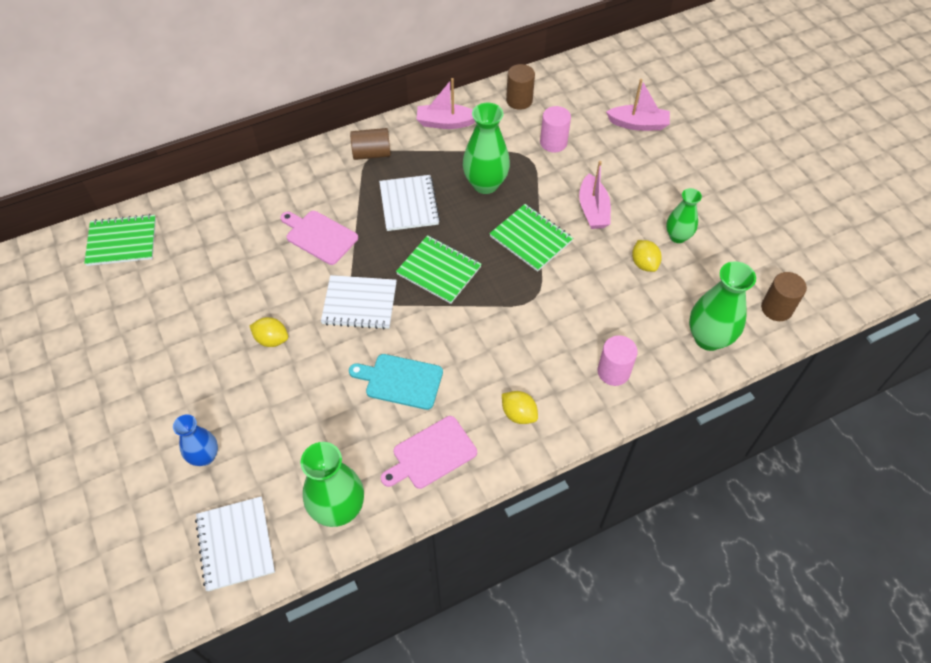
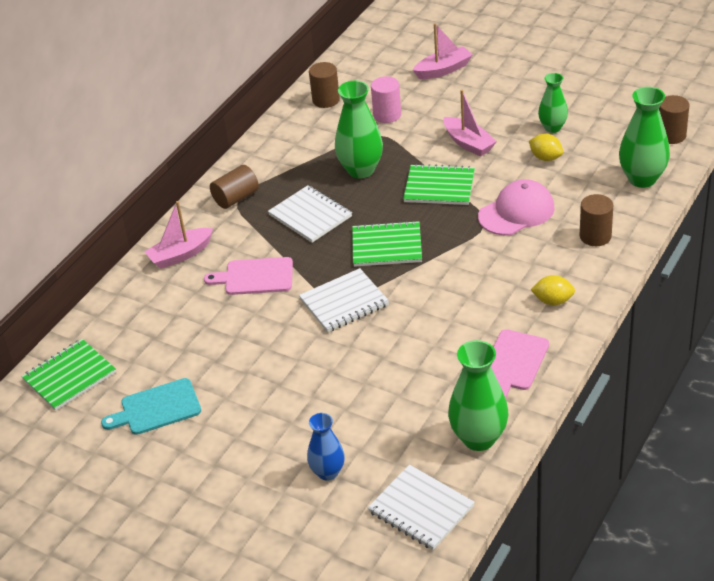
camera: 30 degrees left, 15 degrees down
yellow lemon [250,317,288,347] -> none
turquoise cutting board [349,354,443,410] -> turquoise cutting board moved to [101,378,201,435]
pink boat [416,78,475,129] -> pink boat moved to [144,201,213,269]
pink cylinder [598,335,638,386] -> brown cylinder [580,194,613,246]
none -> pink cap [478,179,555,235]

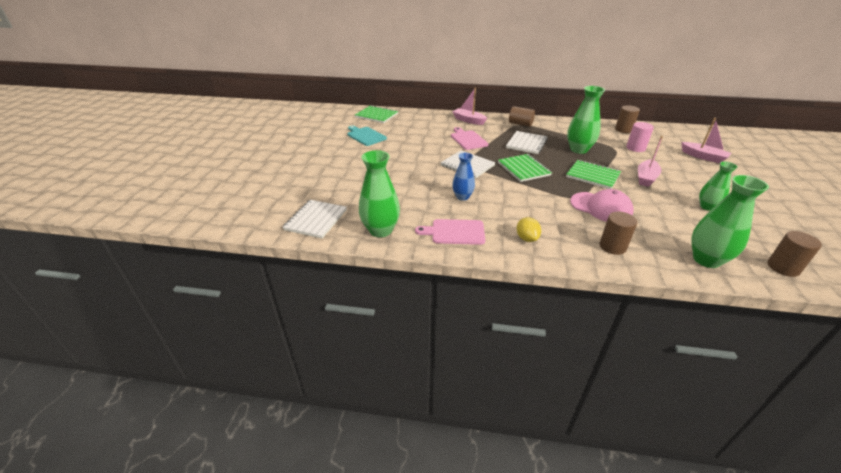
camera: 65 degrees right, 5 degrees down
blue vase [307,413,345,481] -> blue vase moved to [452,153,475,201]
green notebook [403,164,475,205] -> green notebook turned 45 degrees counterclockwise [566,160,621,189]
yellow lemon [529,133,563,161] -> none

